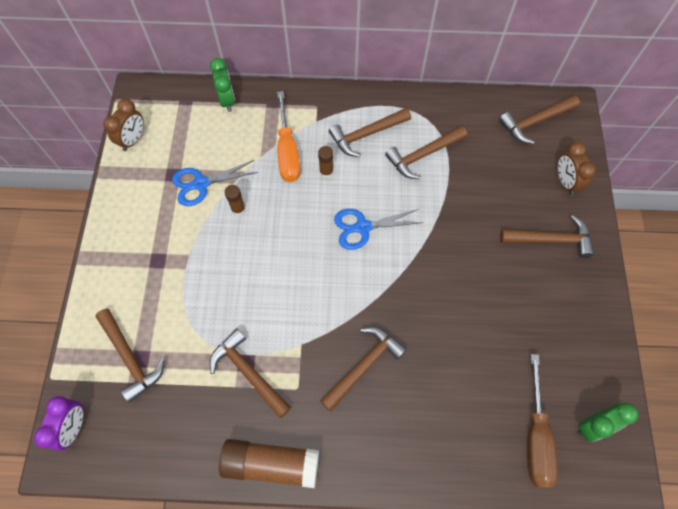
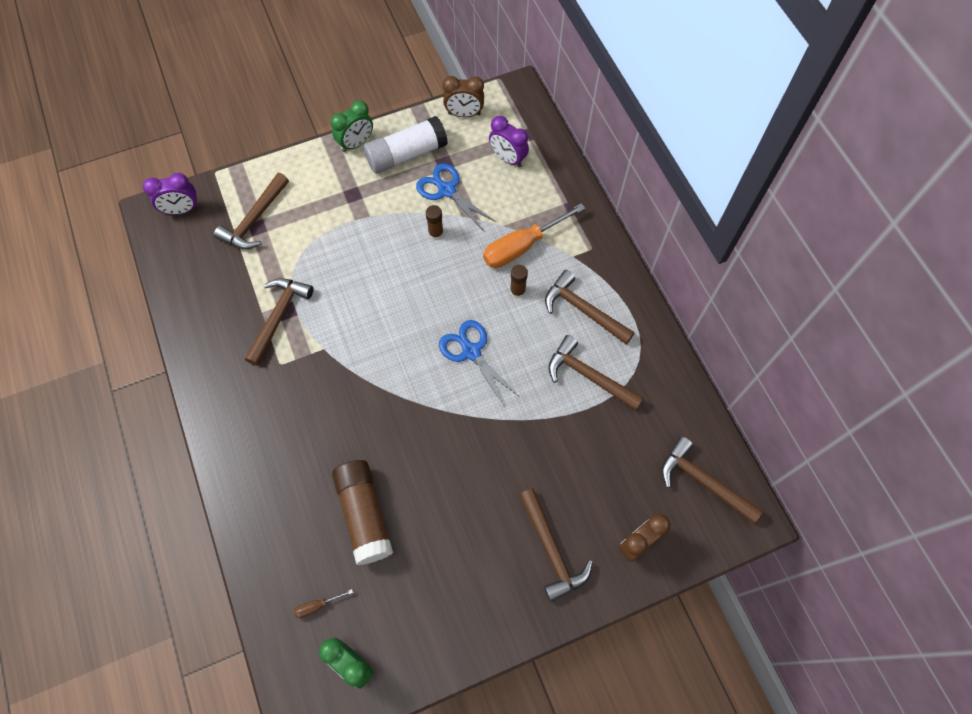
camera: 65 degrees right, 0 degrees up
green clock [210,58,235,112] -> green clock moved to [331,100,373,152]
brown glue stick [219,439,319,488] -> brown glue stick moved to [332,460,393,565]
brown hammer [320,326,407,412] -> none
brown screwdriver [527,354,558,488] -> brown screwdriver [294,589,353,618], size x0.43
none -> white glue stick [363,116,448,174]
none -> purple clock [489,116,529,167]

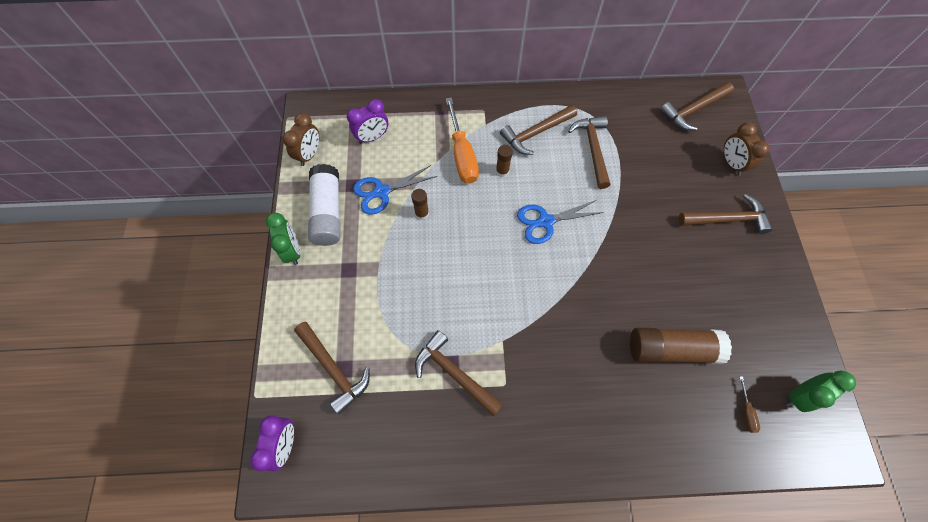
camera: 70 degrees left, 0 degrees up
brown hammer [548,335,643,411] -> brown hammer turned 120 degrees clockwise [568,116,610,189]

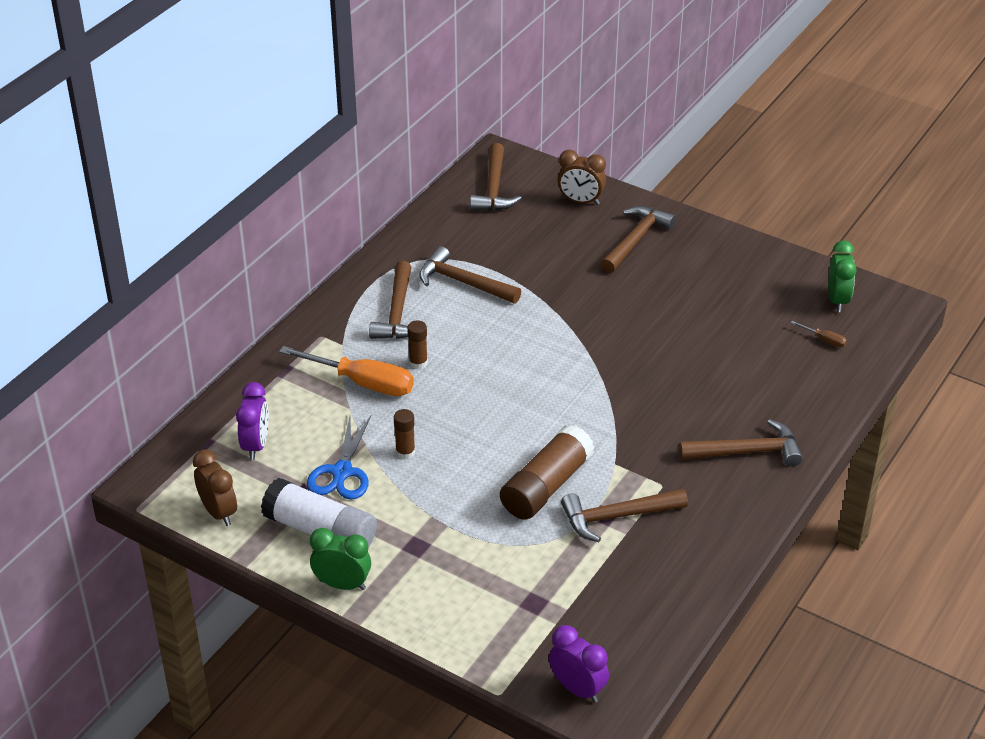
camera: 55 degrees left, 25 degrees down
brown hammer [294,322,370,414] -> brown hammer moved to [679,419,803,467]
blue scissors [517,199,604,244] -> none
brown glue stick [630,328,732,364] -> brown glue stick moved to [500,424,595,520]

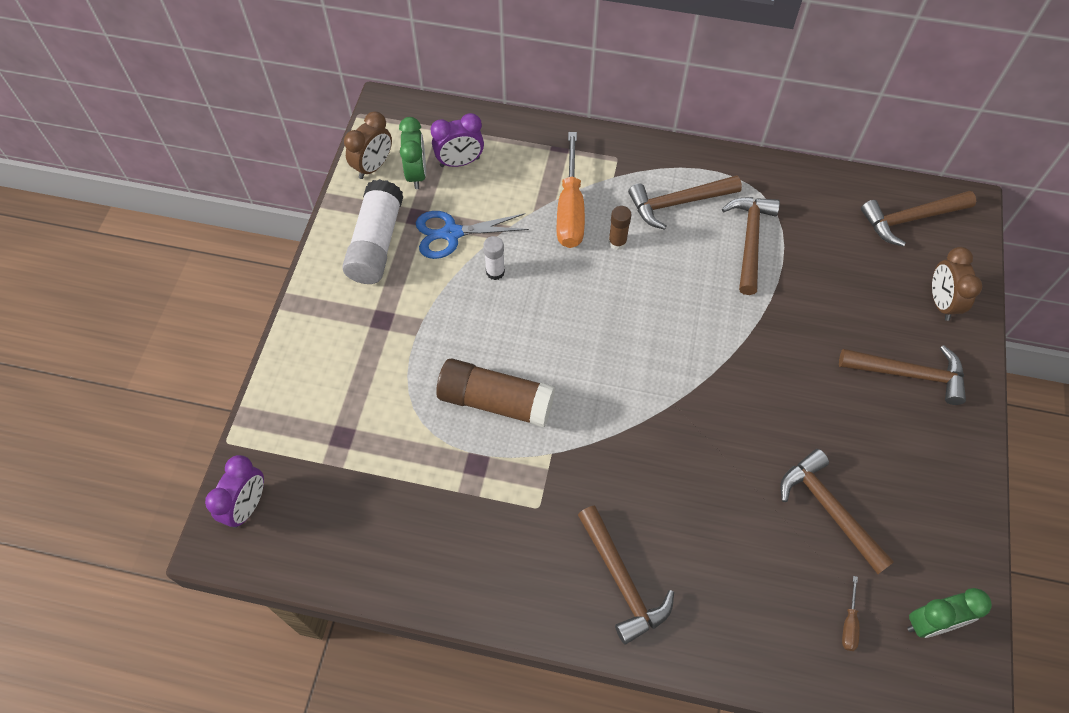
camera: 70 degrees right, 20 degrees up
green clock [310,528,371,590] -> green clock moved to [399,117,426,189]
brown glue stick [394,409,415,459] -> white glue stick [483,236,505,280]
brown hammer [561,489,688,542] -> brown hammer moved to [780,449,894,574]

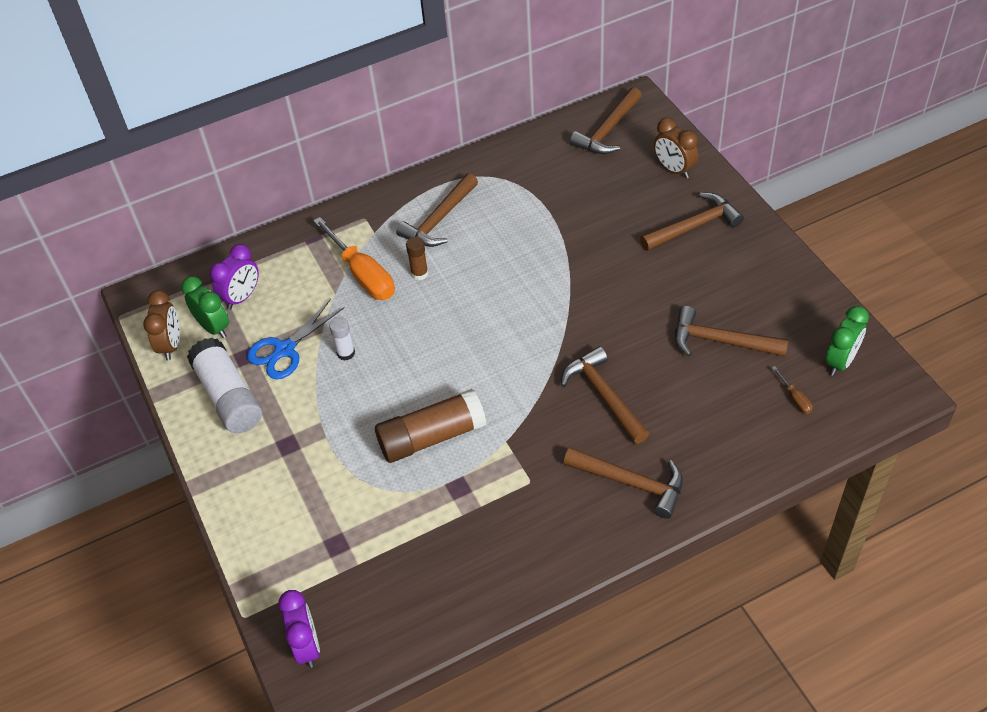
camera: 35 degrees left, 10 degrees down
brown hammer [722,197,780,295] -> brown hammer moved to [561,346,649,444]

